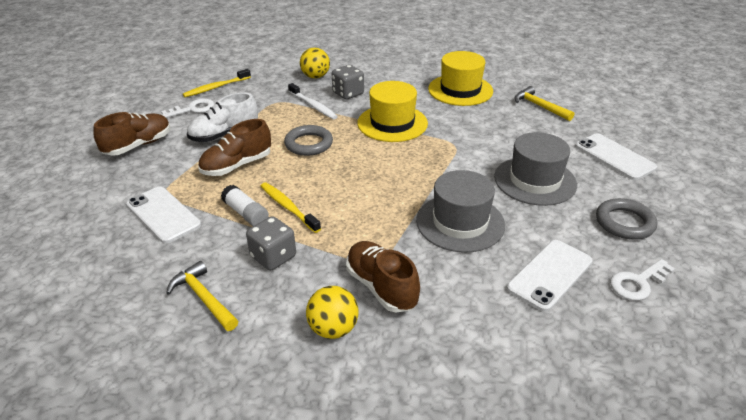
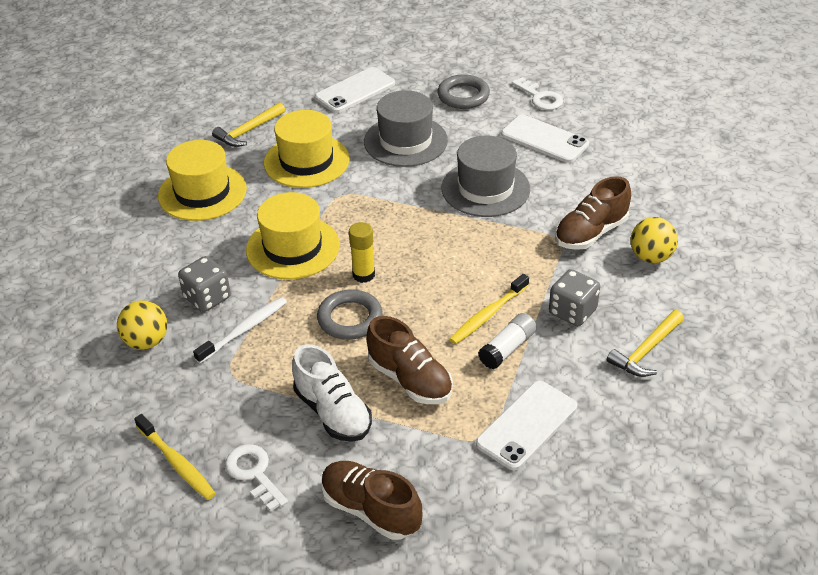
camera: 95 degrees left, 5 degrees up
none -> yellow hat [264,110,350,188]
none -> yellow glue stick [349,222,375,283]

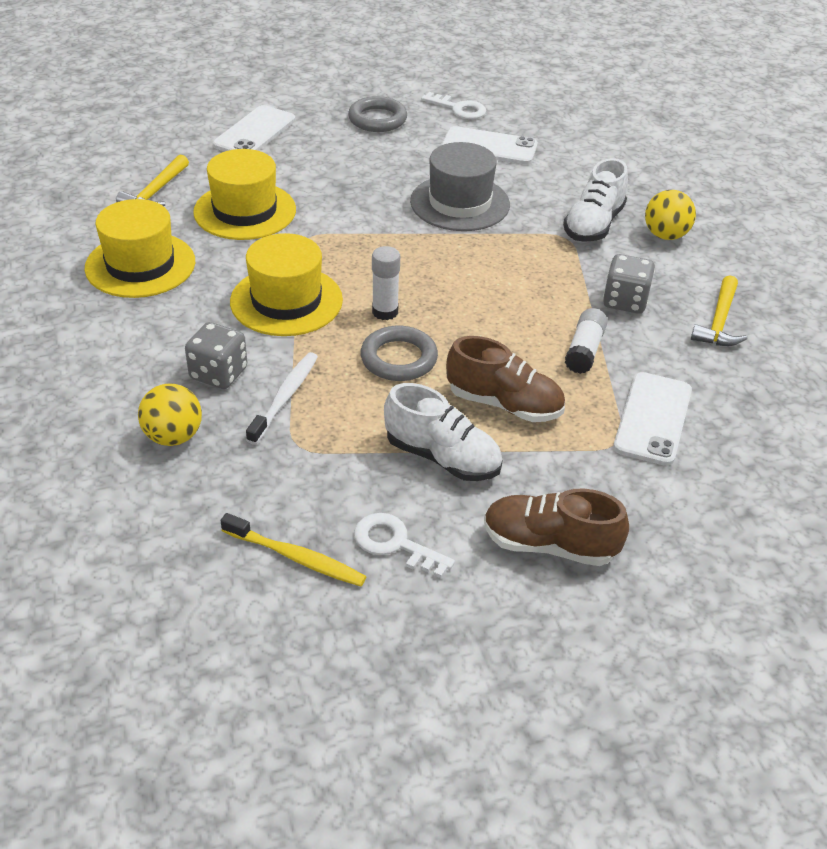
camera: 25 degrees left, 0 degrees up
yellow glue stick [349,222,375,283] -> white glue stick [372,246,400,320]
grey hat [364,90,448,167] -> none
yellow toothbrush [449,274,529,344] -> none
brown shoe [555,176,631,250] -> white shoe [563,158,628,242]

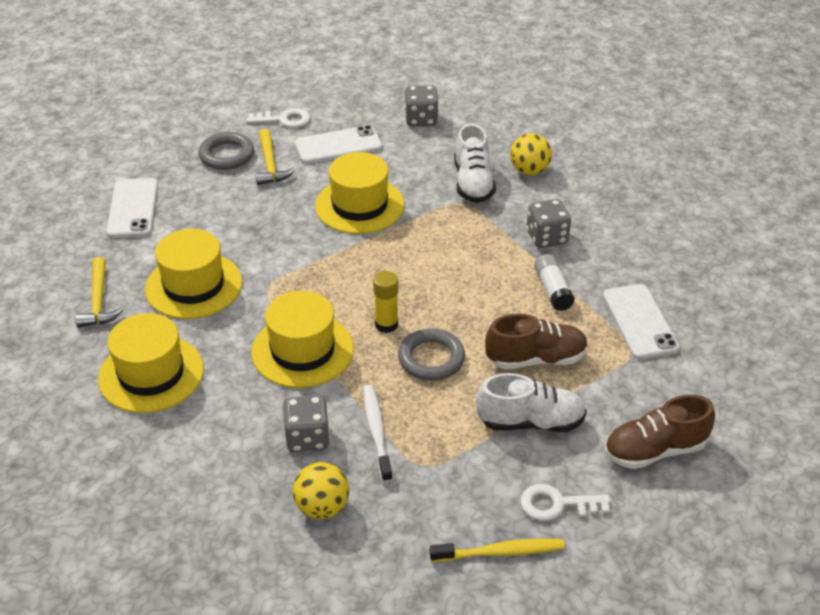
camera: 30 degrees left, 0 degrees up
white glue stick [372,246,400,320] -> yellow glue stick [373,271,398,333]
grey hat [410,142,510,231] -> yellow hat [315,152,405,234]
yellow hammer [691,275,747,346] -> yellow hammer moved to [255,129,295,185]
none -> grey dice [405,85,439,127]

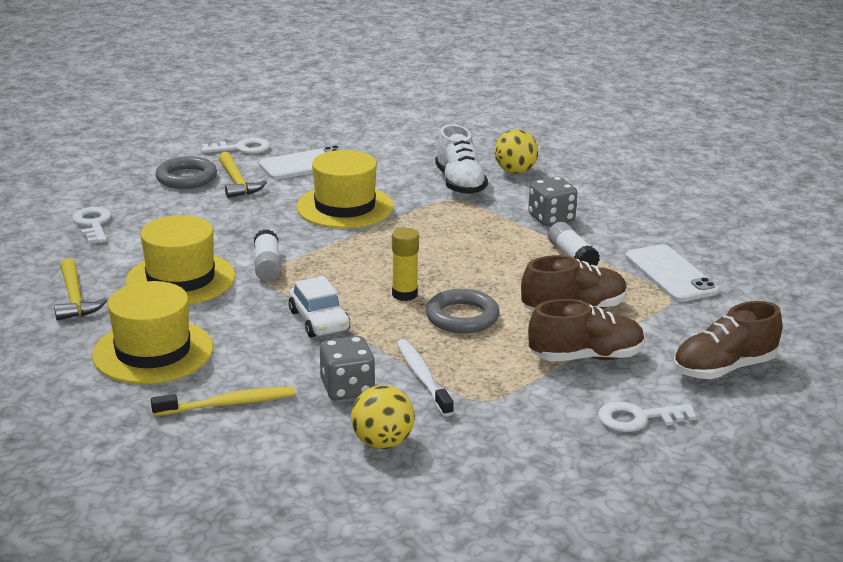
camera: 10 degrees left, 15 degrees down
white phone [106,178,158,238] -> white key [72,207,112,244]
yellow hat [251,291,354,388] -> white car [289,276,350,337]
grey dice [405,85,439,127] -> none
yellow toothbrush [430,538,565,562] -> yellow toothbrush moved to [151,387,295,416]
white shoe [476,373,587,432] -> brown shoe [528,299,645,362]
none -> white glue stick [254,229,282,282]

